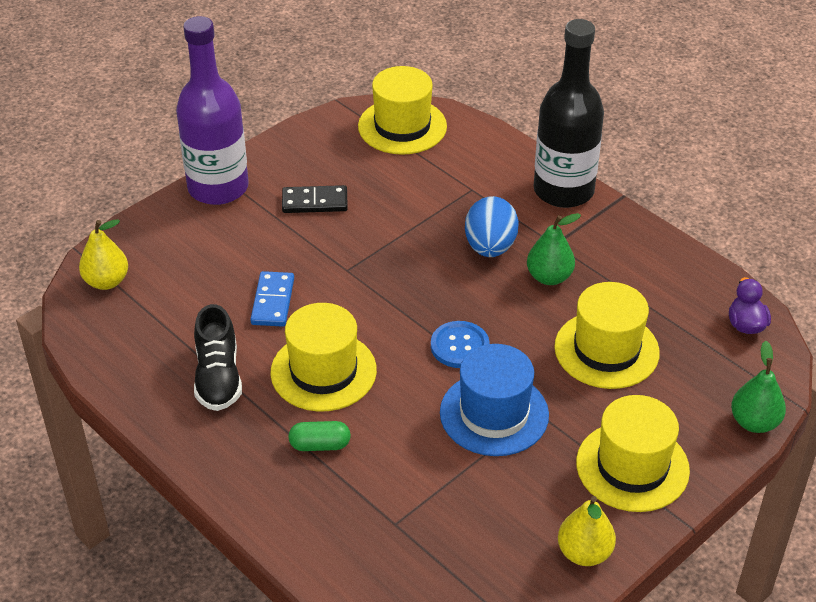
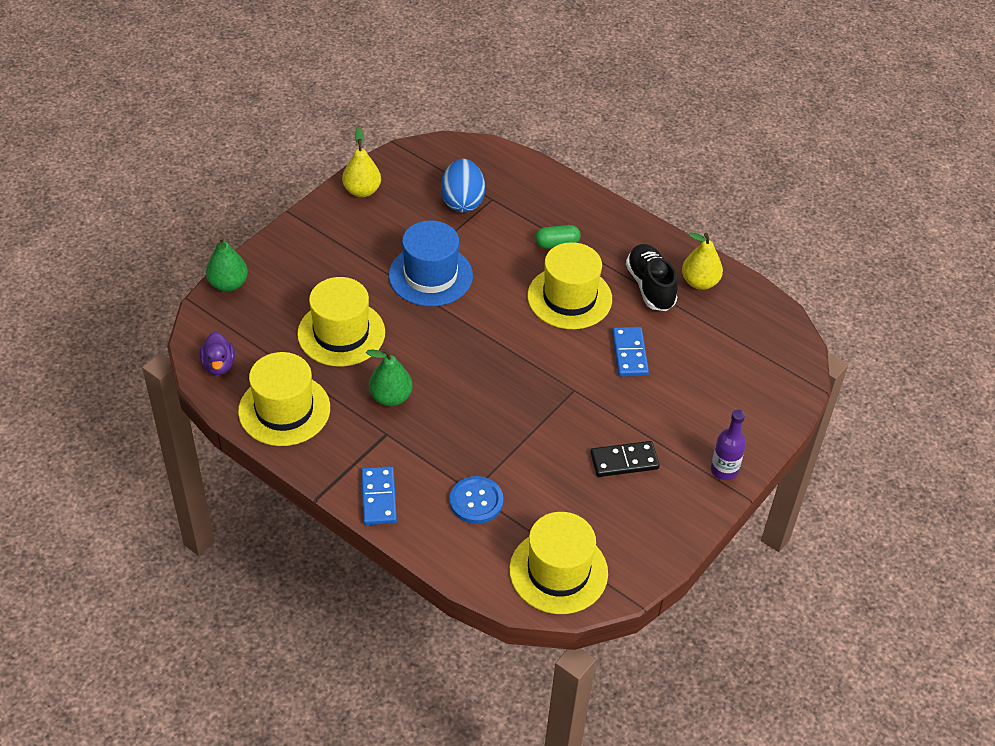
camera: 170 degrees right, 5 degrees up
yellow pear [79,219,128,290] -> yellow pear moved to [682,233,723,290]
purple bottle [176,16,249,205] -> purple bottle [711,410,746,480], size x0.46
blue button [431,321,489,368] -> blue button moved to [450,476,503,524]
blue egg [465,196,519,257] -> blue egg moved to [441,159,485,213]
black bottle [534,19,604,208] -> blue domino [361,466,397,525]
yellow hat [576,395,690,512] -> yellow hat moved to [238,352,330,446]

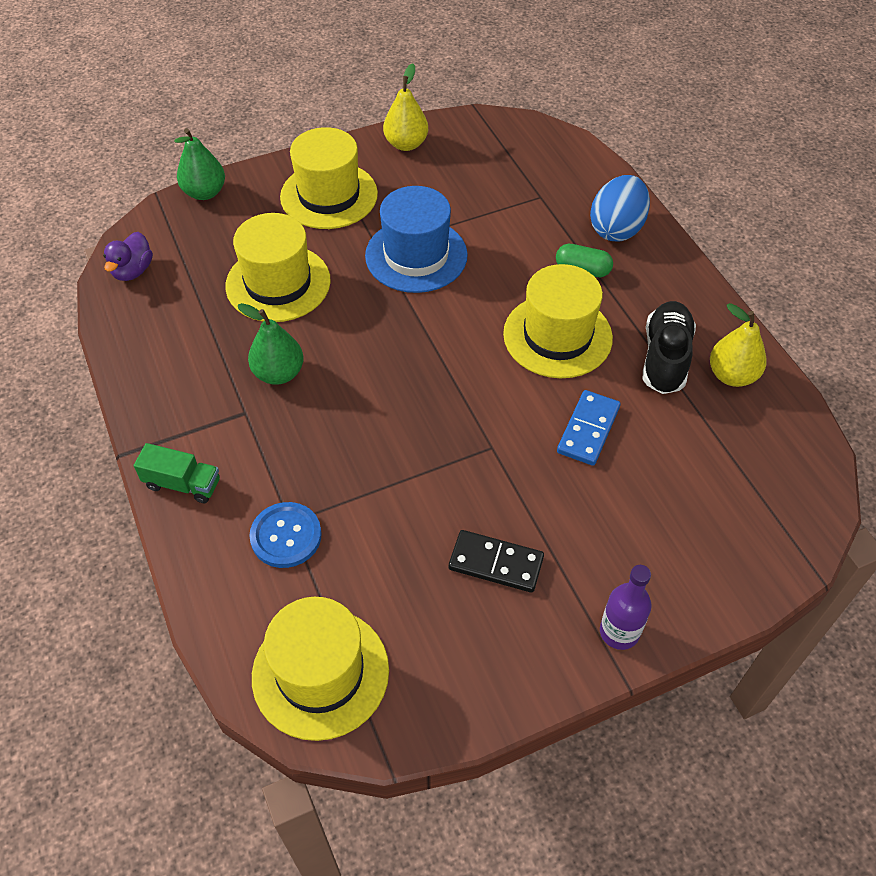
camera: 30 degrees right, 5 degrees up
yellow hat [238,352,330,446] -> yellow hat moved to [280,127,378,229]
blue domino [361,466,397,525] -> green truck [134,443,220,503]
blue egg [441,159,485,213] -> blue egg moved to [590,175,650,241]

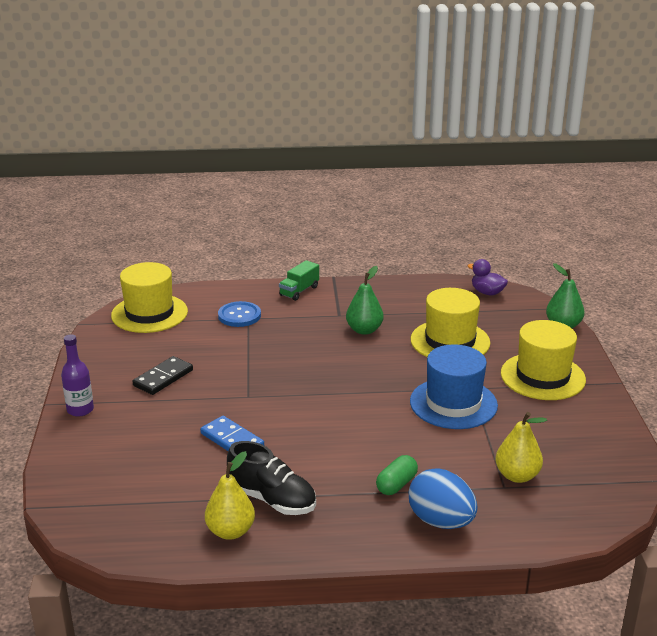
camera: 110 degrees right, 25 degrees down
yellow pear [383,63,428,151] -> yellow pear moved to [495,412,547,483]
yellow hat [503,264,613,378] -> none

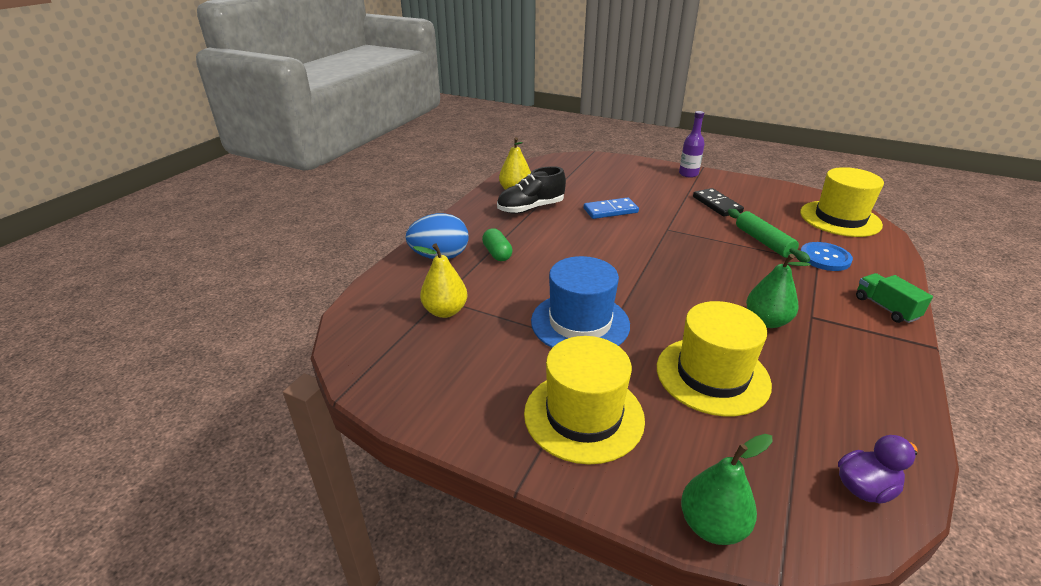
camera: 120 degrees right, 5 degrees up
none -> green rolling pin [728,209,810,262]

